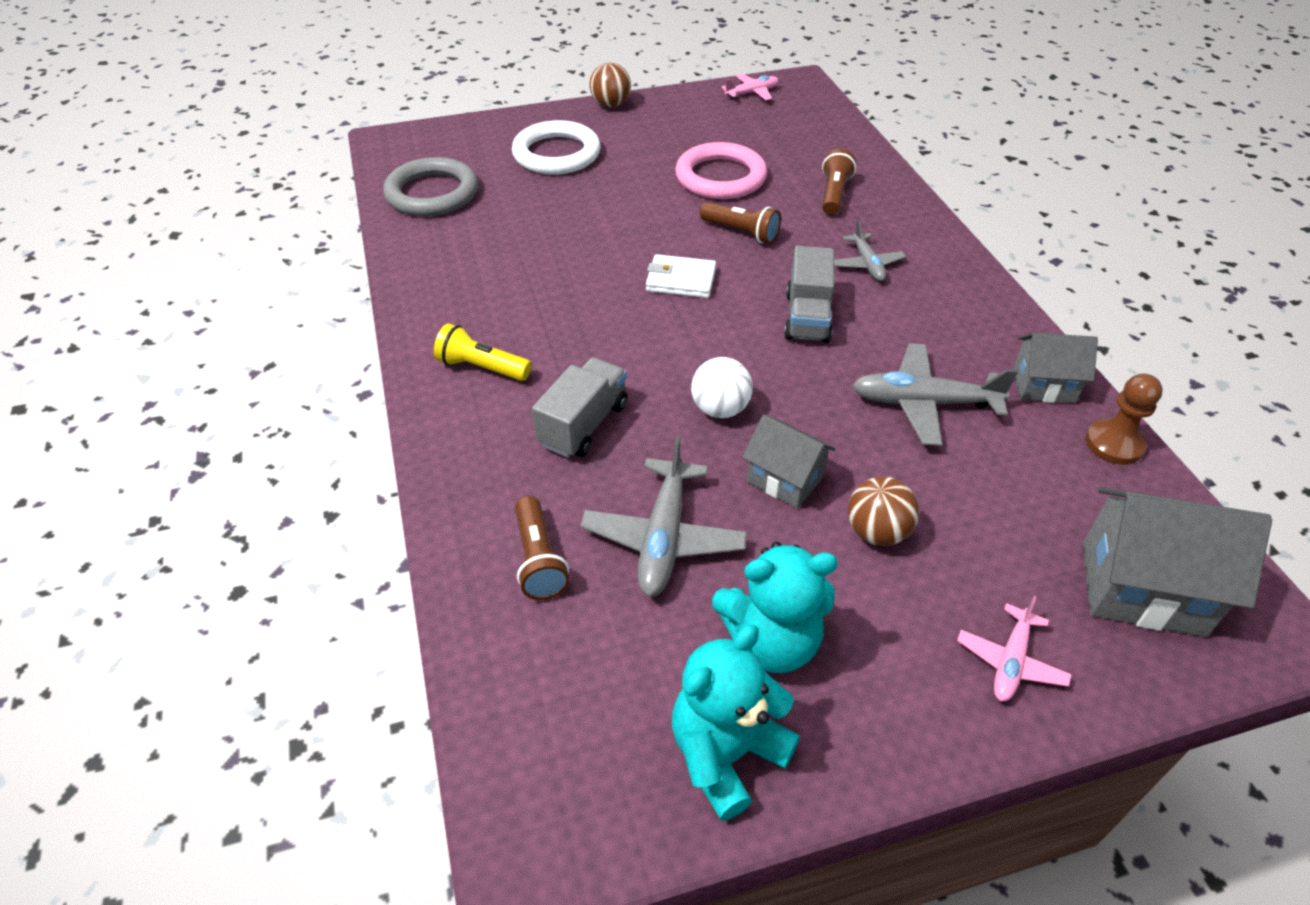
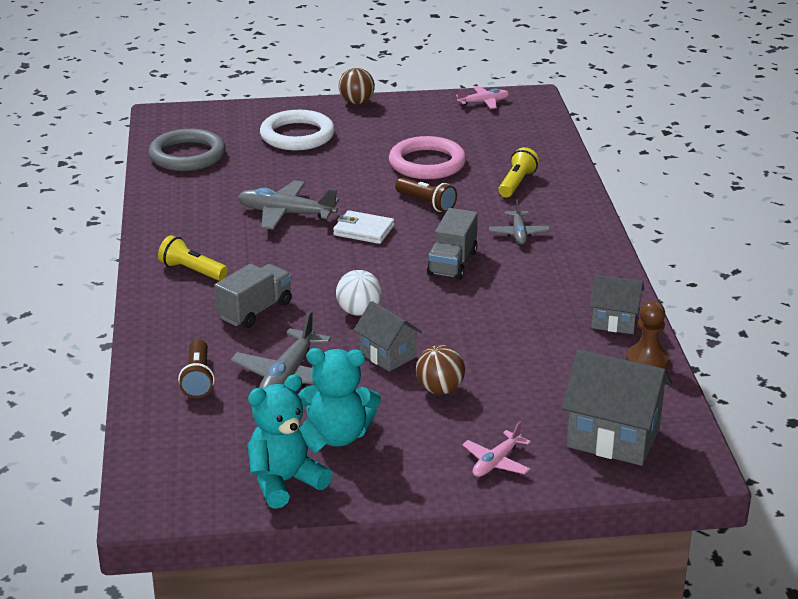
camera: 10 degrees right, 15 degrees down
brown flashlight [822,149,856,215] -> yellow flashlight [498,147,539,197]
grey plane [852,343,1018,446] -> grey plane moved to [238,180,339,230]

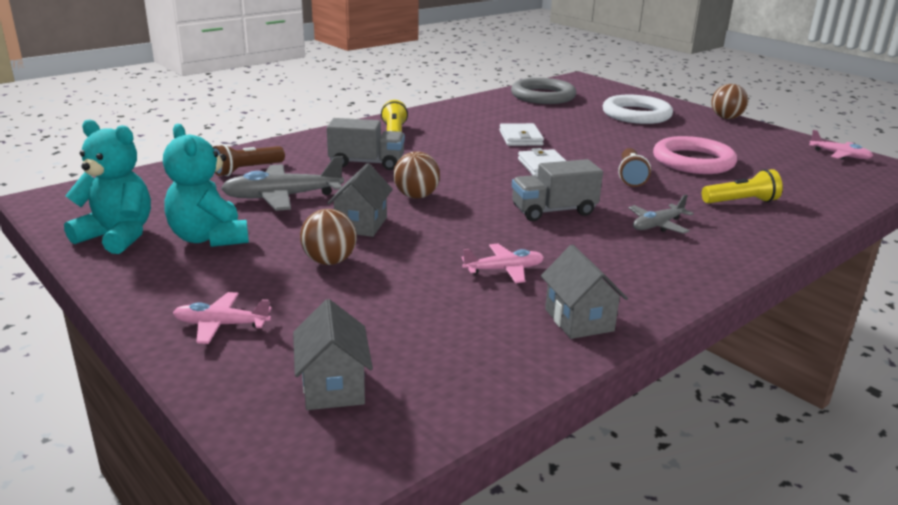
camera: 55 degrees right, 5 degrees down
grey plane [238,180,339,230] -> white wallet [499,123,544,146]
white ball [336,270,382,316] -> brown ball [393,152,440,199]
grey house [562,349,672,466] -> grey house [293,299,373,410], size x0.61
brown pawn [626,301,670,369] -> none
none -> pink plane [461,244,544,283]

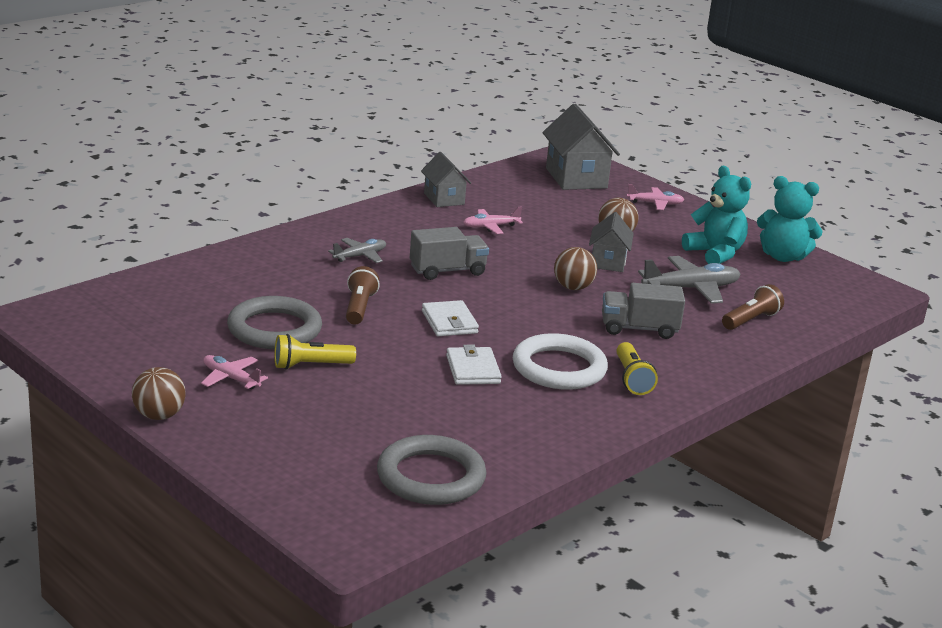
camera: 175 degrees right, 0 degrees up
grey house [293,299,373,410] -> grey house [542,104,620,190], size x1.65
white ring [602,95,673,124] -> white ring moved to [513,333,608,390]
pink ring [653,136,737,174] -> grey ring [227,296,322,349]
yellow flashlight [702,169,783,203] -> yellow flashlight moved to [274,334,356,370]
pink plane [809,130,873,160] -> pink plane moved to [201,355,268,389]

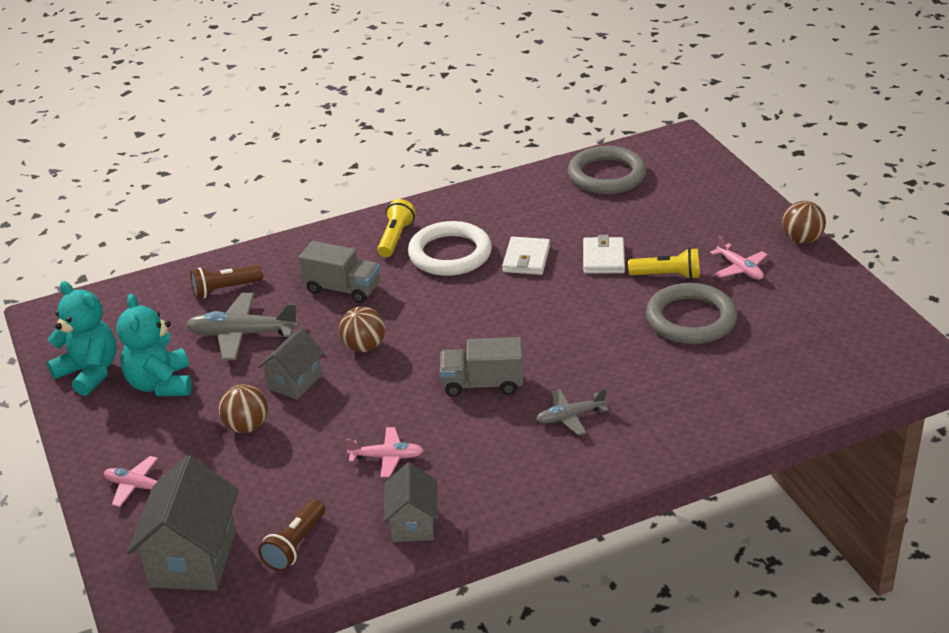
camera: 155 degrees left, 10 degrees up
brown flashlight [346,266,380,325] -> brown flashlight moved to [258,499,325,571]
white wallet [422,300,479,336] -> white wallet moved to [583,235,625,274]

